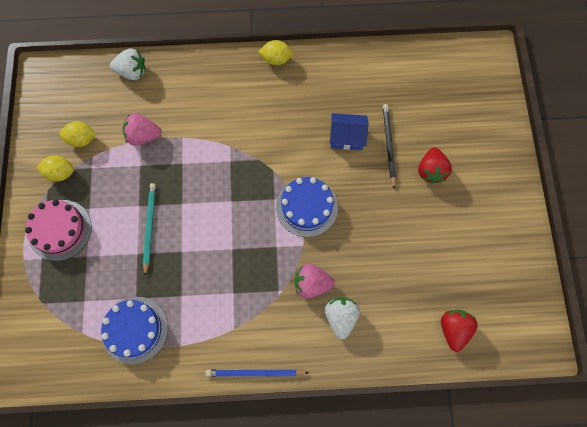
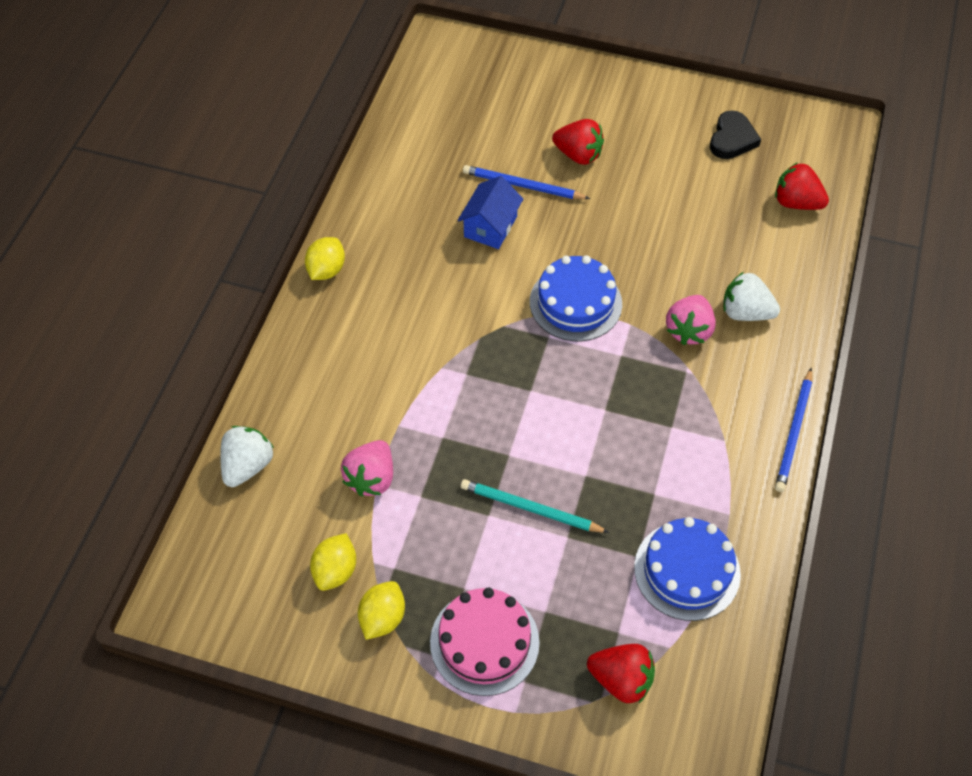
camera: 70 degrees left, 15 degrees down
black pencil [383,104,396,189] -> blue pencil [463,165,590,199]
none -> red strawberry [587,644,655,703]
none -> black heart [710,110,761,159]

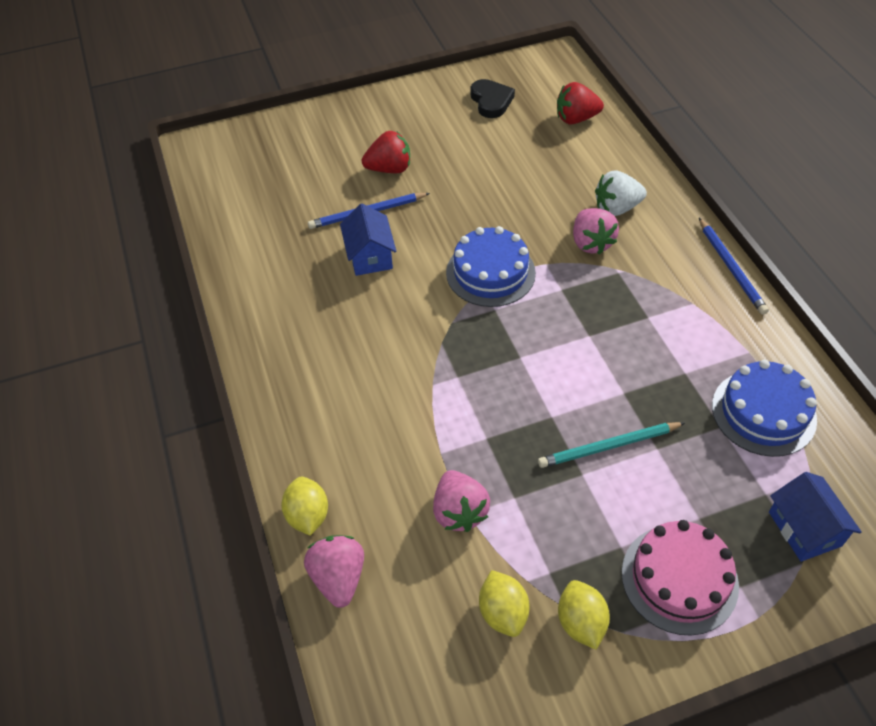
camera: 35 degrees left, 5 degrees down
white strawberry [220,426,274,487] -> pink strawberry [304,535,364,608]
yellow lemon [305,237,345,280] -> yellow lemon moved to [281,477,328,536]
red strawberry [587,644,655,703] -> blue house [769,472,862,562]

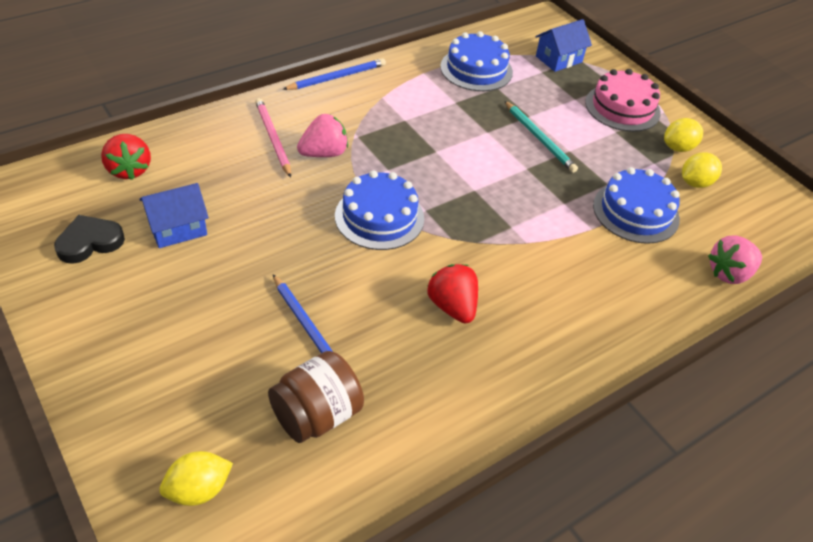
camera: 110 degrees left, 5 degrees down
yellow lemon [281,477,328,536] -> yellow lemon moved to [159,451,233,506]
blue house [340,204,397,276] -> blue house moved to [139,183,209,248]
red strawberry [362,131,410,173] -> red strawberry moved to [427,264,478,324]
pink strawberry [433,470,490,532] -> blue cake [593,167,680,244]
white strawberry [595,171,647,216] -> pink pencil [255,98,291,178]
none -> brown jar [268,351,364,443]

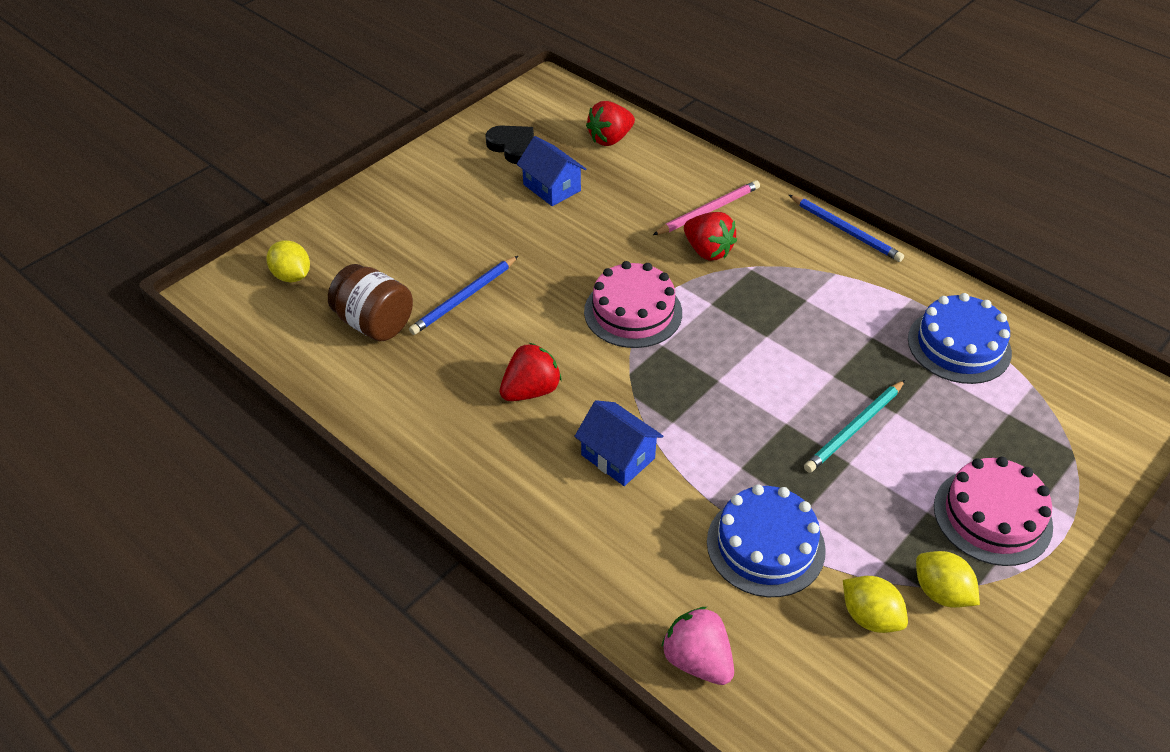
camera: 80 degrees right, 0 degrees up
pink strawberry [297,114,348,157] -> red strawberry [684,212,737,261]
blue cake [335,170,424,250] -> pink cake [584,261,682,348]
blue house [535,19,592,72] -> blue house moved to [574,400,663,486]

